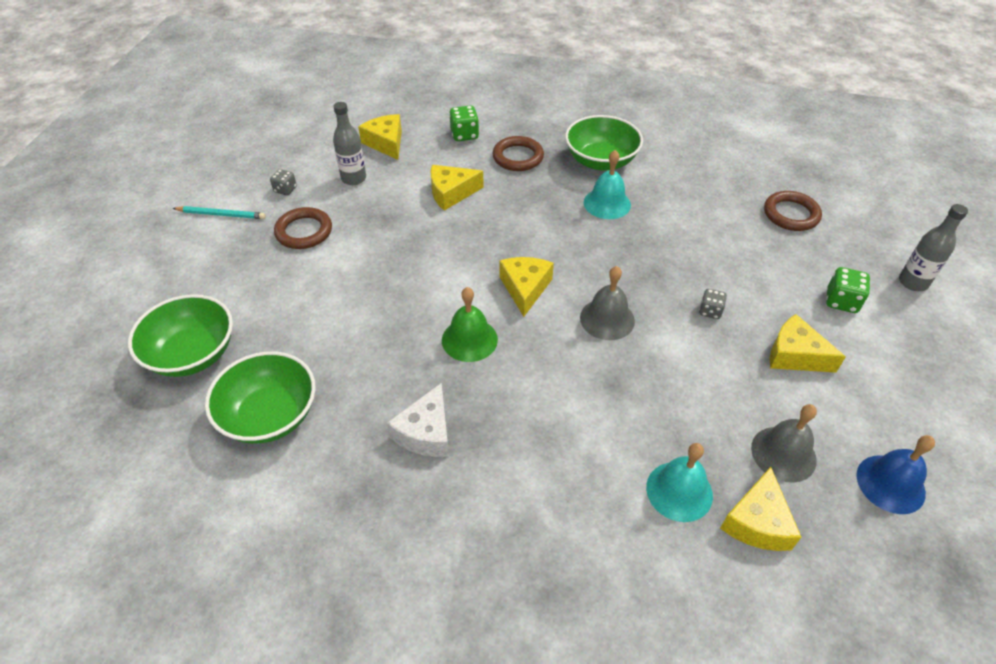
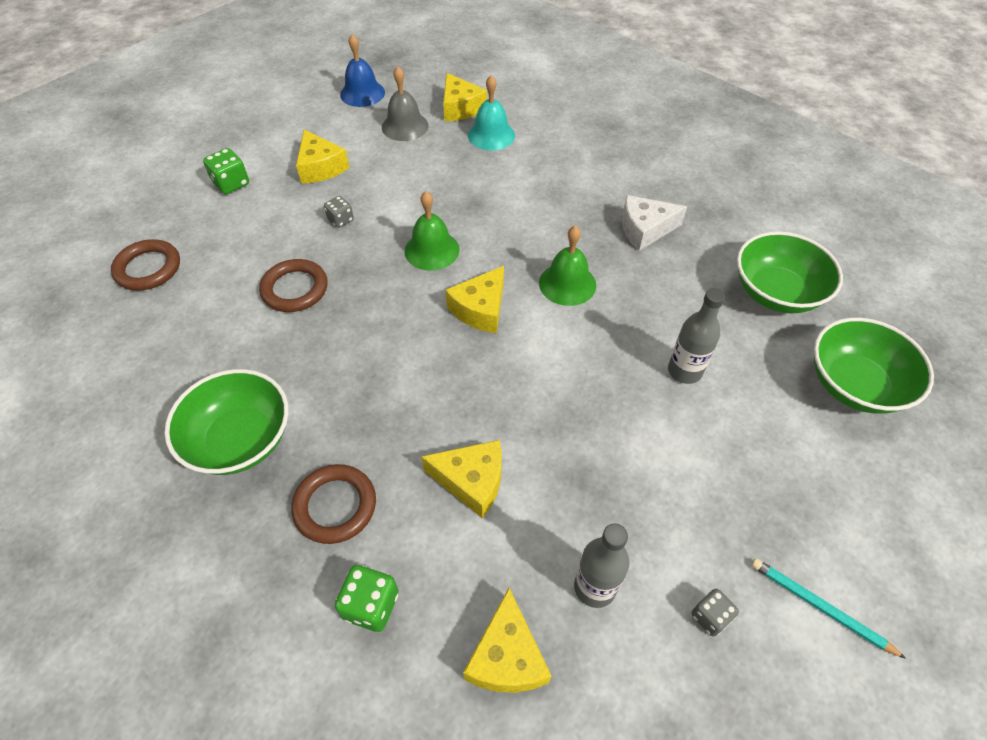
camera: 150 degrees left, 5 degrees up
brown ring [274,207,332,249] -> brown ring moved to [259,259,328,312]
white cheese [387,383,449,457] -> white cheese turned 150 degrees counterclockwise [622,195,687,251]
grey bell [580,266,635,340] -> green bell [404,191,459,271]
turquoise bell [584,150,631,219] -> none
yellow cheese [720,467,801,551] -> yellow cheese turned 105 degrees clockwise [443,73,487,121]
grey bottle [899,204,968,291] -> grey bottle moved to [668,288,725,384]

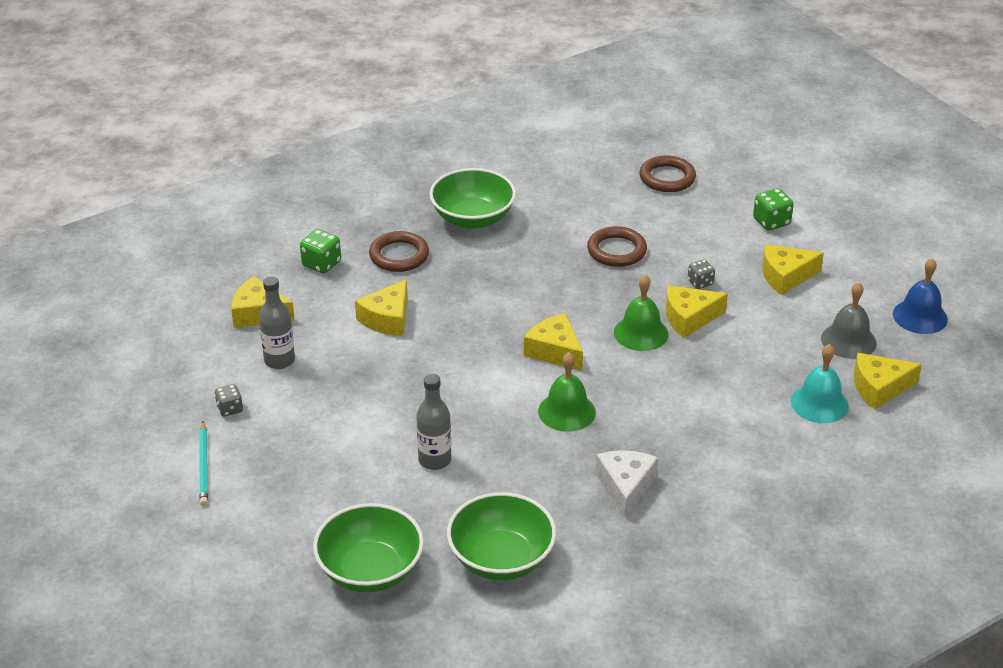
camera: 105 degrees right, 15 degrees down
turquoise pencil [751,558,906,659] -> turquoise pencil turned 120 degrees clockwise [199,421,208,506]
none -> yellow cheese [666,285,728,338]

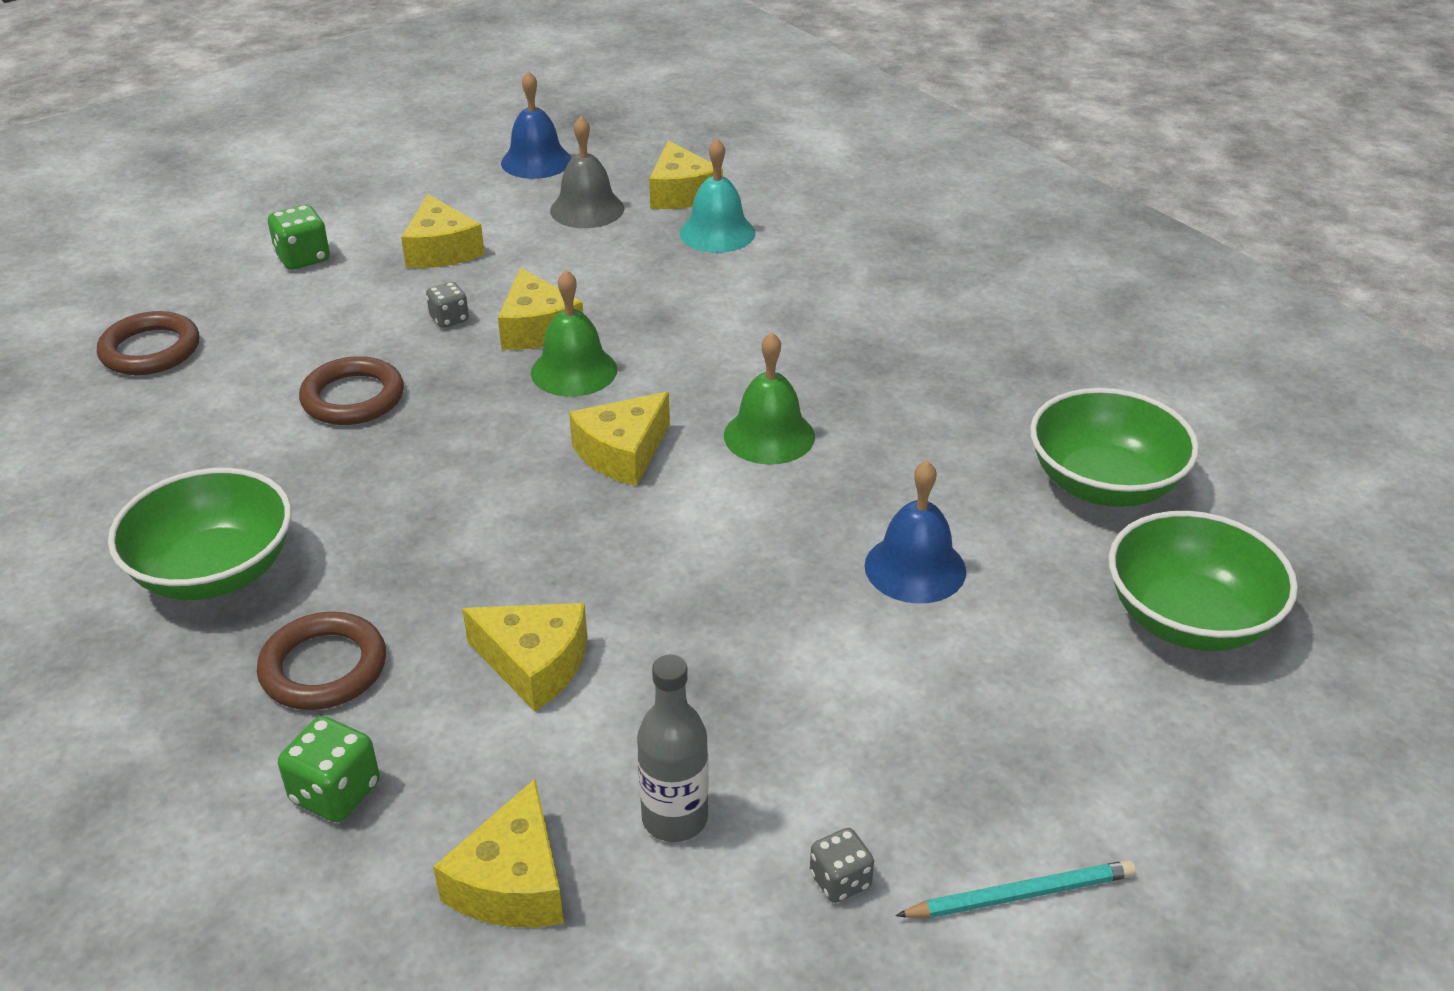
camera: 95 degrees left, 0 degrees up
grey bottle [416,374,451,470] -> blue bell [865,461,966,604]
white cheese [595,450,658,518] -> none

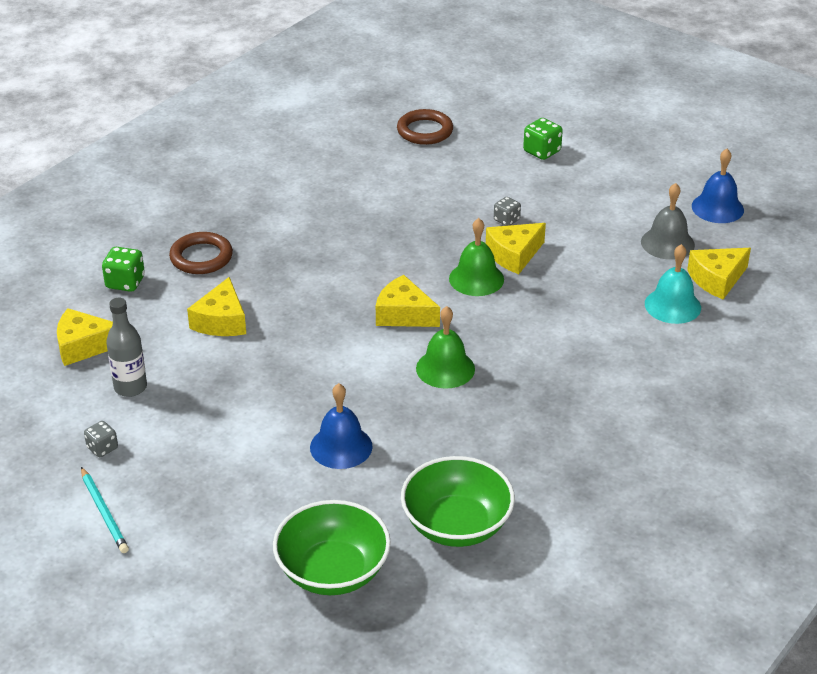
camera: 75 degrees right, 0 degrees up
green bowl [108,468,291,600] -> none
brown ring [299,356,404,425] -> none
yellow cheese [401,194,485,268] -> none

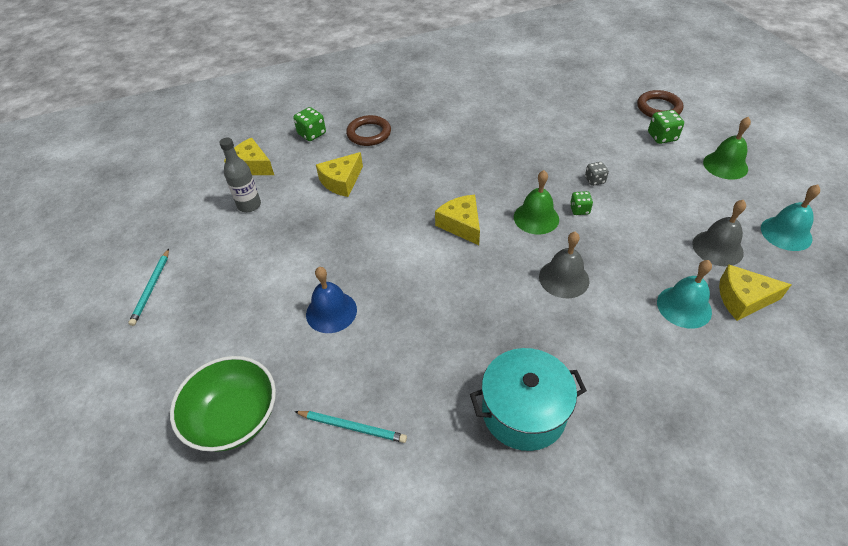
camera: 35 degrees right, 10 degrees up
grey dice [84,421,118,457] -> none
brown ring [397,109,453,145] -> brown ring moved to [637,90,683,118]
green bowl [401,456,515,547] -> turquoise pencil [294,411,407,443]
green bell [416,306,475,389] -> green bell moved to [703,117,751,180]
yellow cheese [486,223,546,274] -> green dice [570,191,593,215]
blue bell [692,149,744,223] -> turquoise bell [761,185,820,251]
none -> turquoise pot [470,348,587,451]
none -> grey bell [539,231,590,298]

